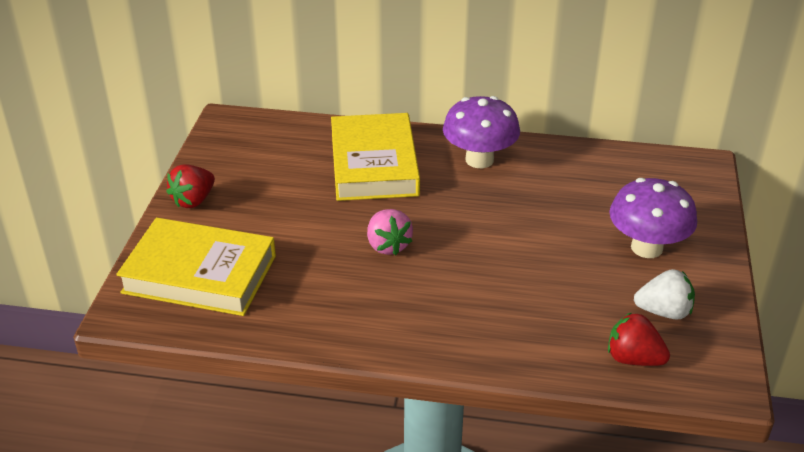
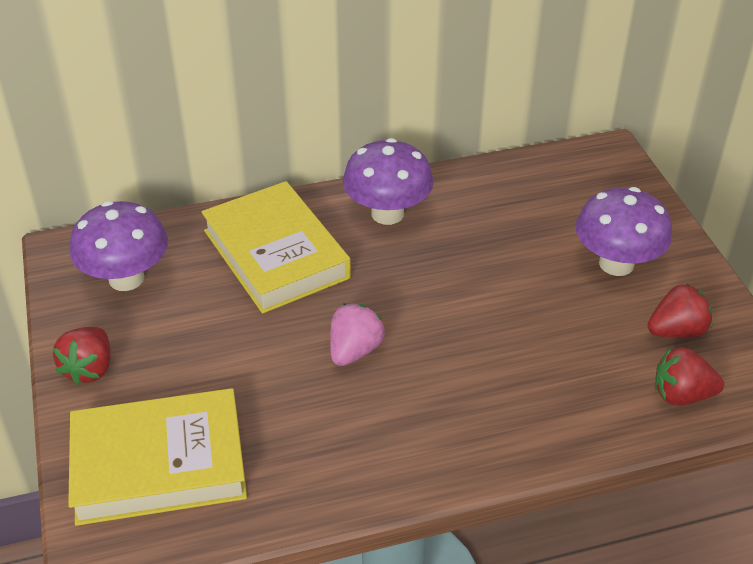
camera: 25 degrees left, 5 degrees up
pink strawberry [367,209,413,255] -> pink strawberry turned 105 degrees counterclockwise [330,303,385,366]
white strawberry [634,269,695,320] -> red strawberry [647,283,712,338]
none -> purple mushroom [70,201,168,291]

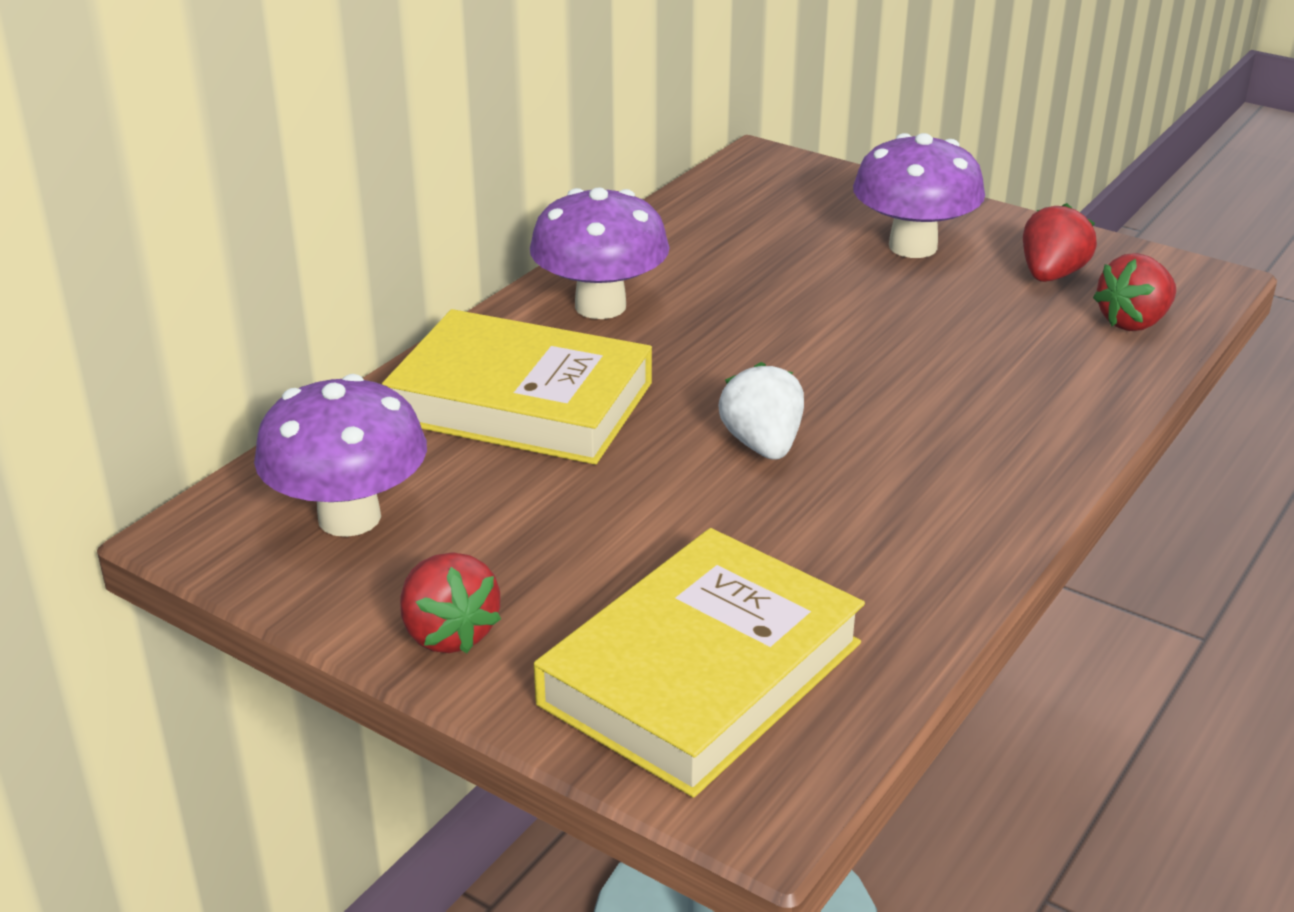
camera: 40 degrees left, 10 degrees down
pink strawberry [330,303,385,366] -> white strawberry [718,362,804,460]

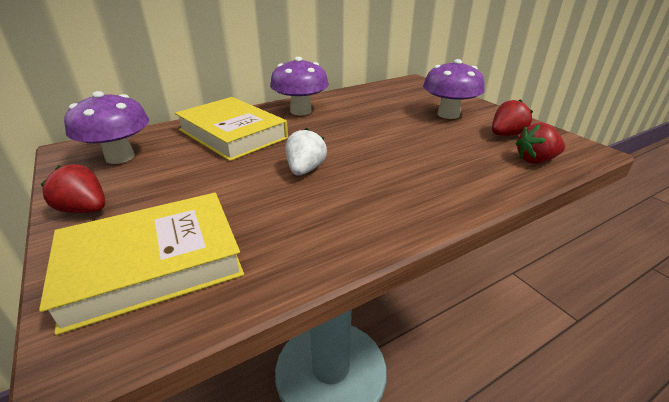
camera: 25 degrees right, 0 degrees up
red strawberry [400,552,501,653] -> red strawberry turned 120 degrees clockwise [41,164,105,213]

